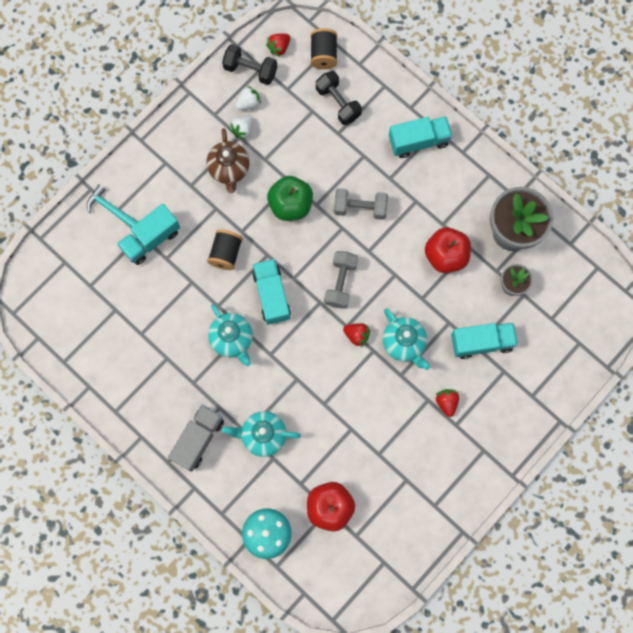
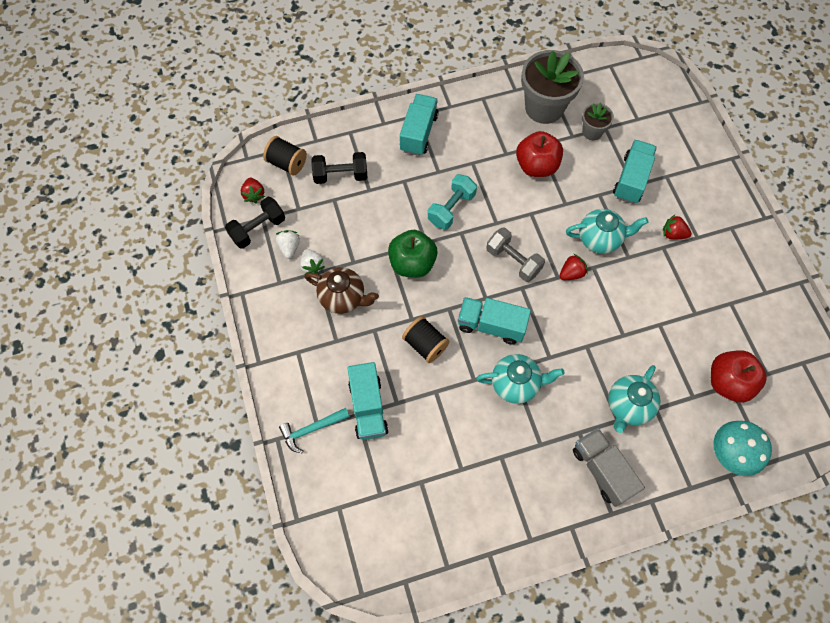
camera: 60 degrees left, 10 degrees down
grey dumbbell [334,188,388,220] -> turquoise dumbbell [428,174,477,230]

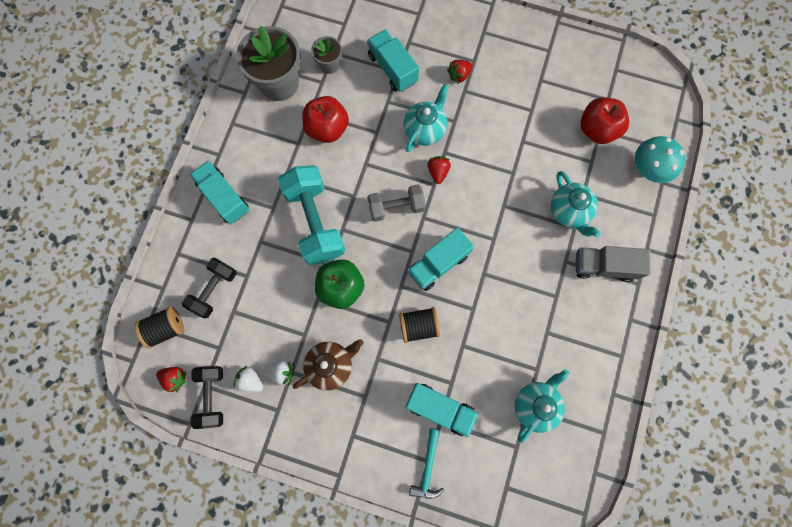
camera: 55 degrees left, 10 degrees up
turquoise dumbbell [428,174,477,230] -> turquoise dumbbell [278,165,345,265], size x1.64
turquoise teapot [476,354,565,404] -> turquoise teapot moved to [515,369,569,443]

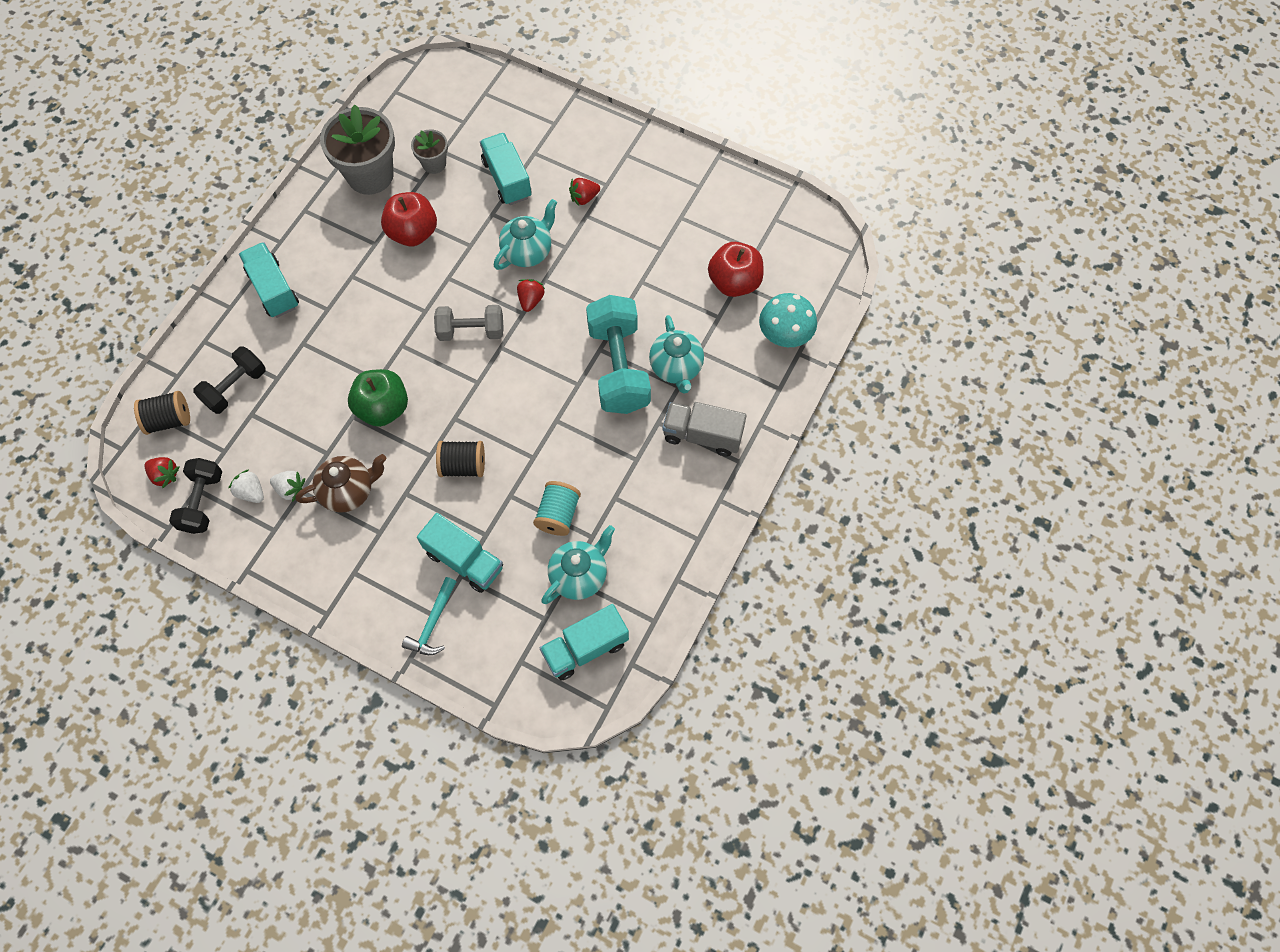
camera: 10 degrees right, 10 degrees down
turquoise dumbbell [278,165,345,265] -> turquoise dumbbell moved to [586,295,651,414]
turquoise truck [407,227,474,291] -> turquoise truck moved to [540,604,629,681]
none -> turquoise spool [533,481,581,536]

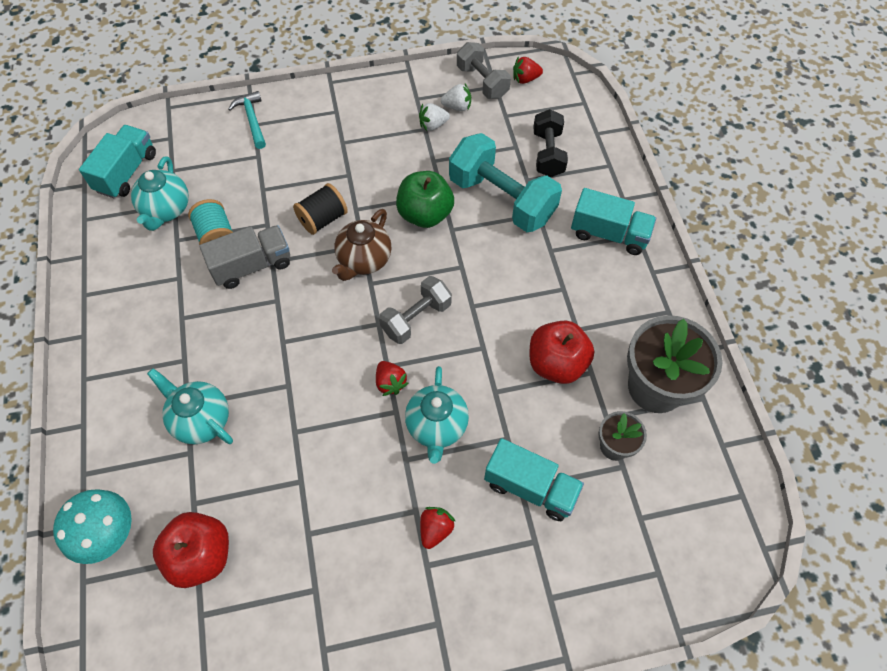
camera: 140 degrees right, 5 degrees down
black spool [134,391,190,435] -> none
black dumbbell [169,458,222,534] -> grey dumbbell [457,42,511,99]
brown teapot [295,454,386,513] -> brown teapot moved to [332,209,391,281]
turquoise truck [417,513,503,593] -> none
turquoise dumbbell [586,295,651,414] -> turquoise dumbbell moved to [449,133,562,232]
grey truck [662,402,747,457] -> grey truck moved to [199,225,290,289]

